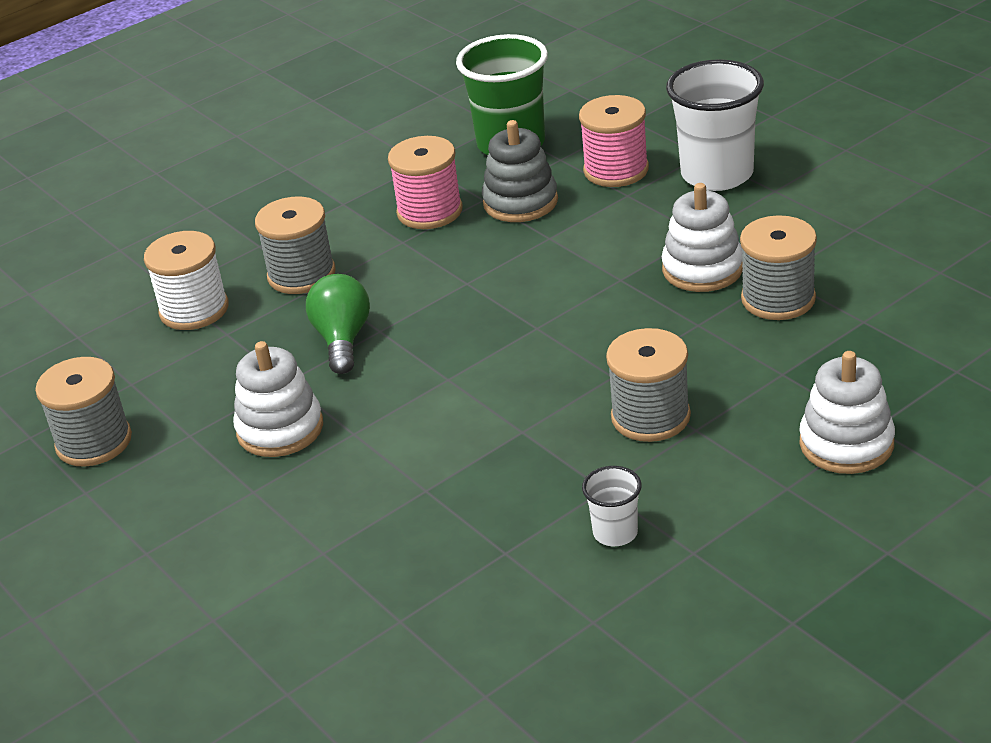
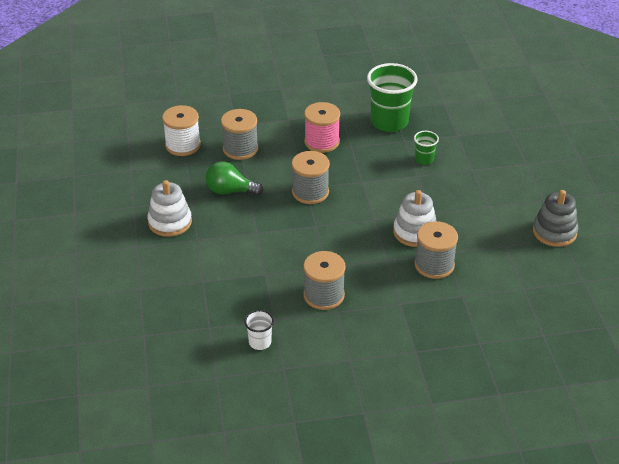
camera: 25 degrees right, 5 degrees up
grey spool [35,357,132,467] -> grey spool moved to [291,151,330,204]
green light bulb [306,274,370,374] -> green light bulb turned 105 degrees counterclockwise [206,161,263,196]
grey stacking toy [482,120,558,222] -> grey stacking toy moved to [533,190,578,247]
pink spool [579,95,649,187] -> green cup [414,131,439,165]
white cup [666,59,764,191] -> none
white stacking toy [799,351,895,474] -> none

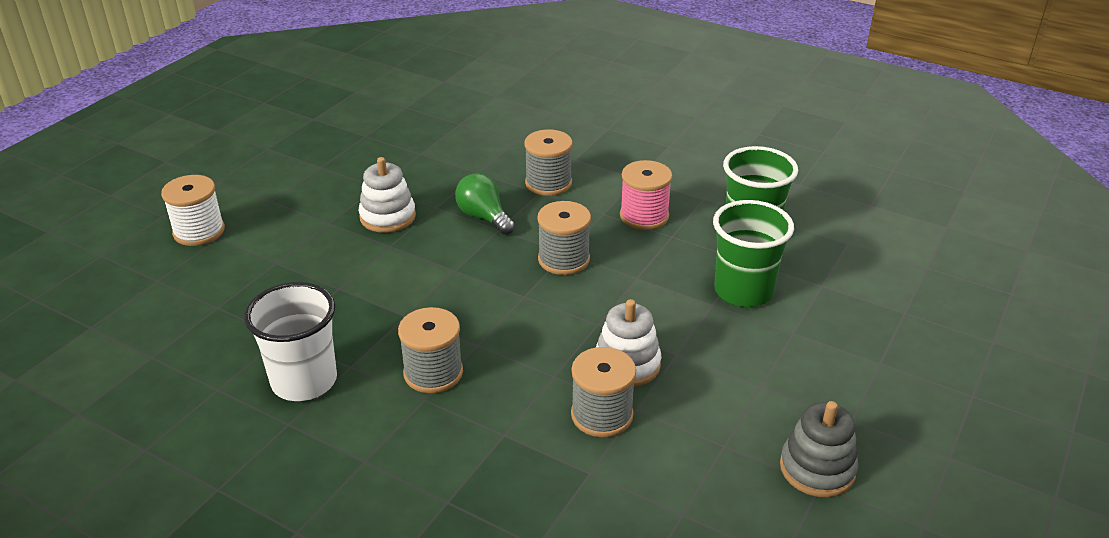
camera: 40 degrees right, 5 degrees down
white spool [162,105,201,156] -> white spool moved to [161,175,225,246]
white cup [244,310,274,350] -> white cup [244,282,337,401], size x2.07
green cup [414,131,439,165] -> green cup [713,200,794,307], size x2.07

